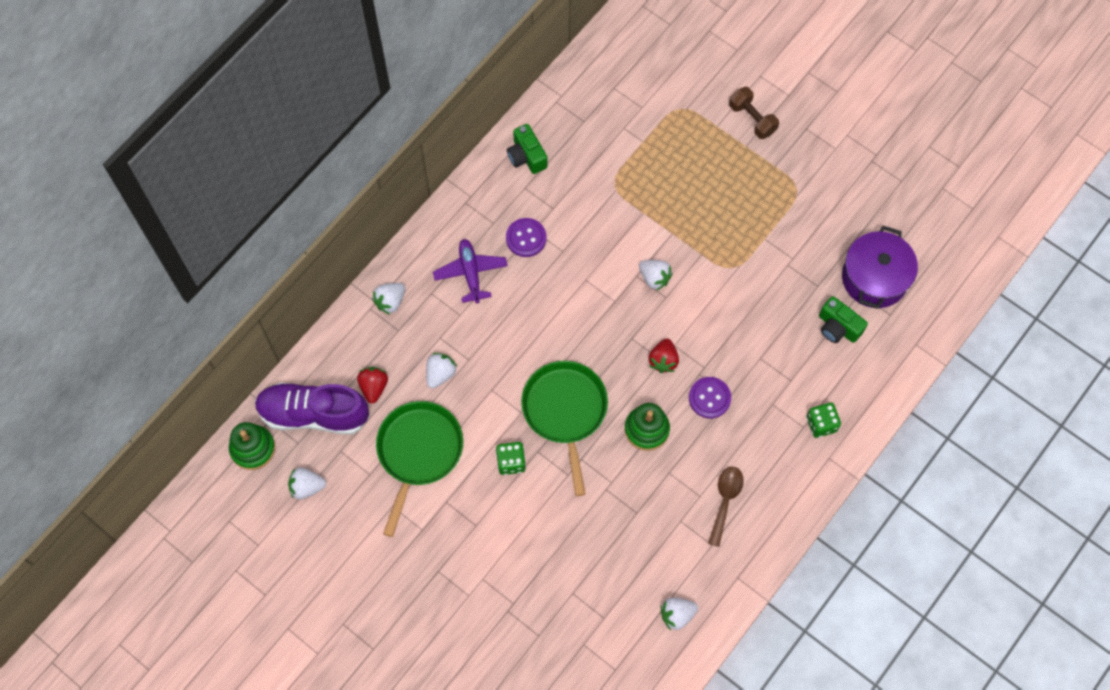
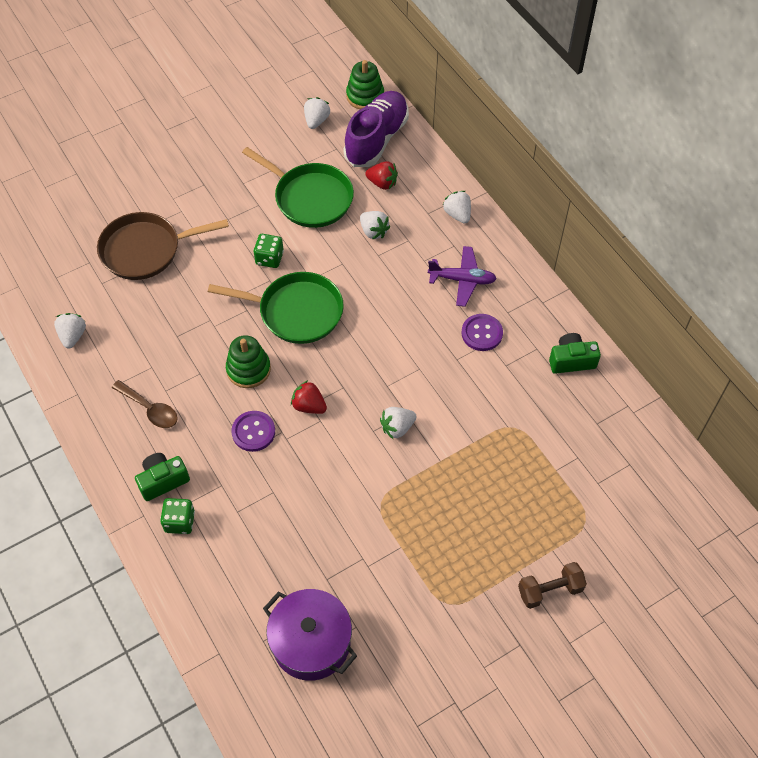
camera: 110 degrees right, 10 degrees down
green camera [819,296,868,343] -> green camera moved to [135,453,190,501]
none -> brown pan [97,212,229,280]

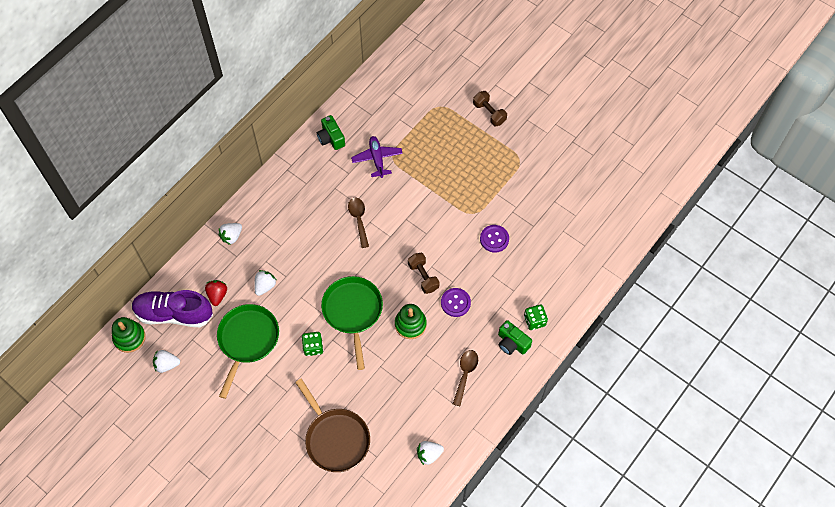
camera: 110 degrees left, 5 degrees up
purple pot [263,589,357,681] -> none
red strawberry [291,380,327,414] -> brown dumbbell [408,253,440,294]
white strawberry [380,407,417,440] -> none
purple plane [428,246,497,307] -> purple plane moved to [351,136,403,178]
purple button [461,314,503,351] -> purple button moved to [480,225,509,253]
none -> brown spoon [348,198,369,248]

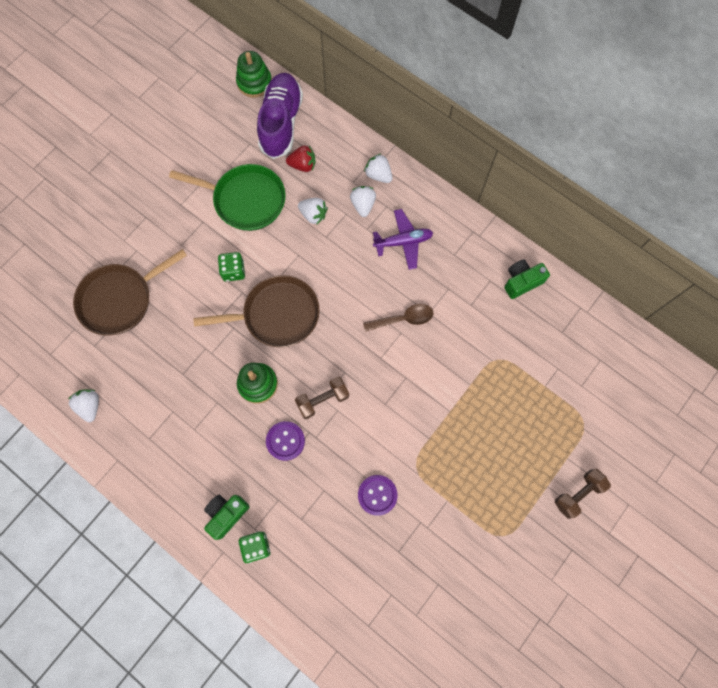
camera: 90 degrees right, 10 degrees up
white strawberry [153,350,180,373] -> white strawberry moved to [350,186,376,217]
green pan [321,276,383,370] -> brown pan [193,275,320,348]
purple plane [351,136,403,178] -> purple plane moved to [373,209,433,270]
brown spoon [453,350,478,406] -> none

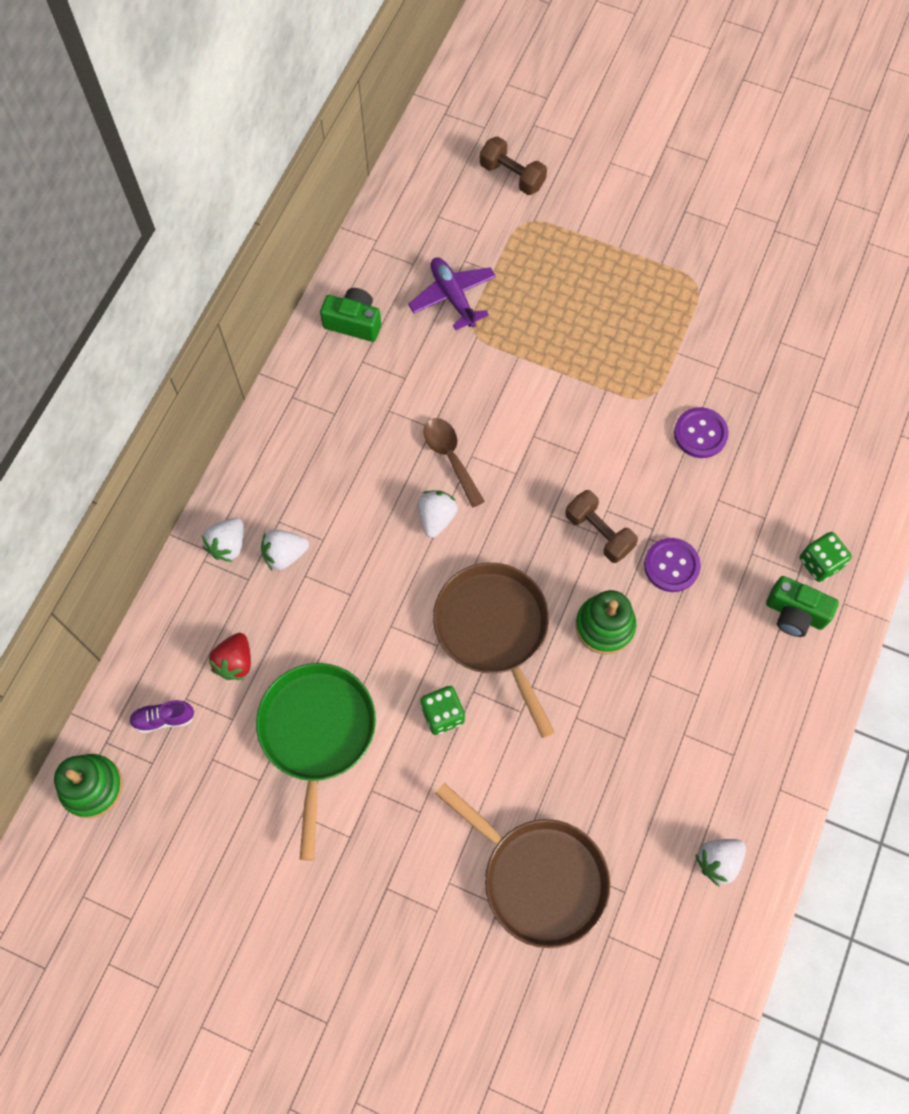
camera: 105 degrees left, 5 degrees down
purple shoe [257,73,303,159] -> purple shoe [129,700,195,733], size x0.41
red strawberry [286,146,316,172] -> red strawberry turned 150 degrees counterclockwise [209,633,251,680]
white strawberry [298,198,328,224] -> white strawberry moved to [418,490,458,538]
purple plane [373,209,433,270] -> purple plane moved to [408,257,496,330]
green camera [504,260,550,299] -> green camera turned 150 degrees clockwise [320,288,381,342]
brown dumbbell [555,469,611,518] -> brown dumbbell moved to [480,136,547,195]

